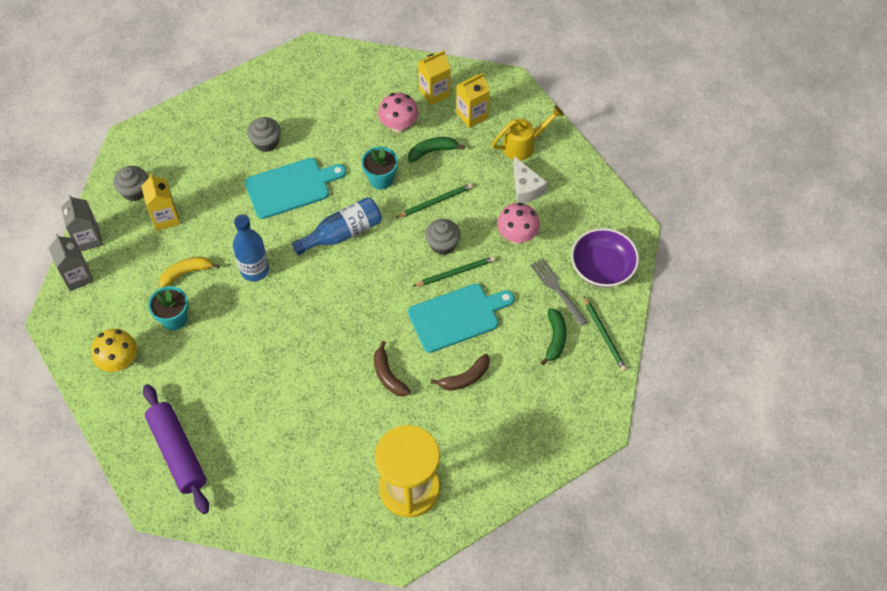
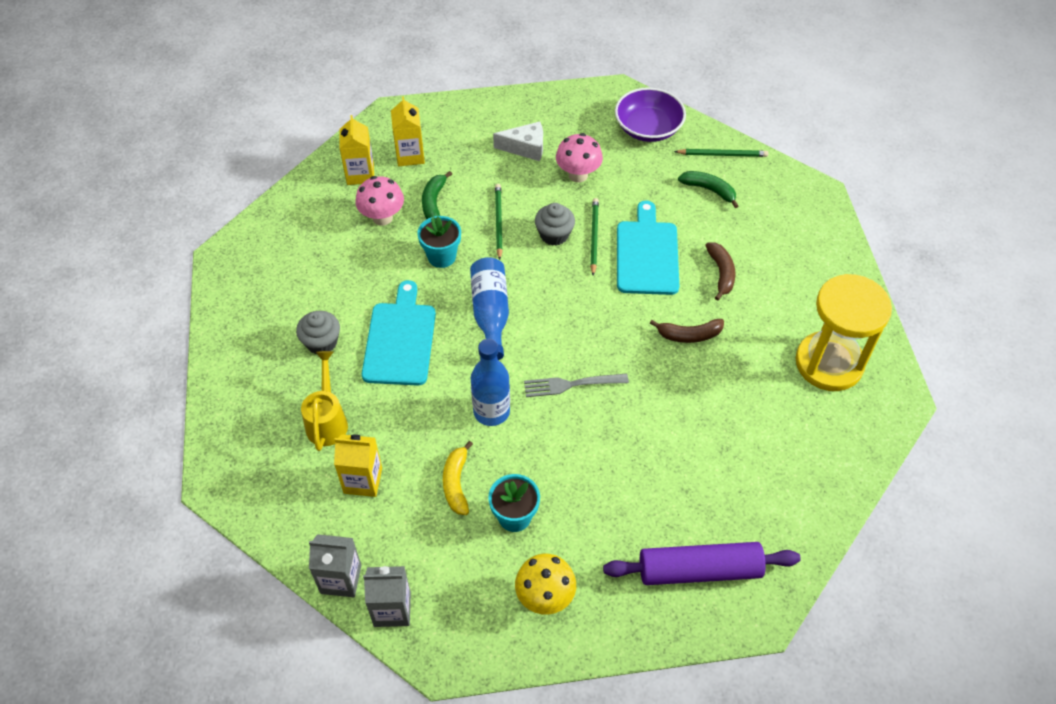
camera: 65 degrees left, 5 degrees down
grey cupcake [113,166,148,201] -> none
yellow watering can [492,105,564,161] -> yellow watering can moved to [301,351,348,451]
grey fork [530,258,588,326] -> grey fork moved to [524,374,629,397]

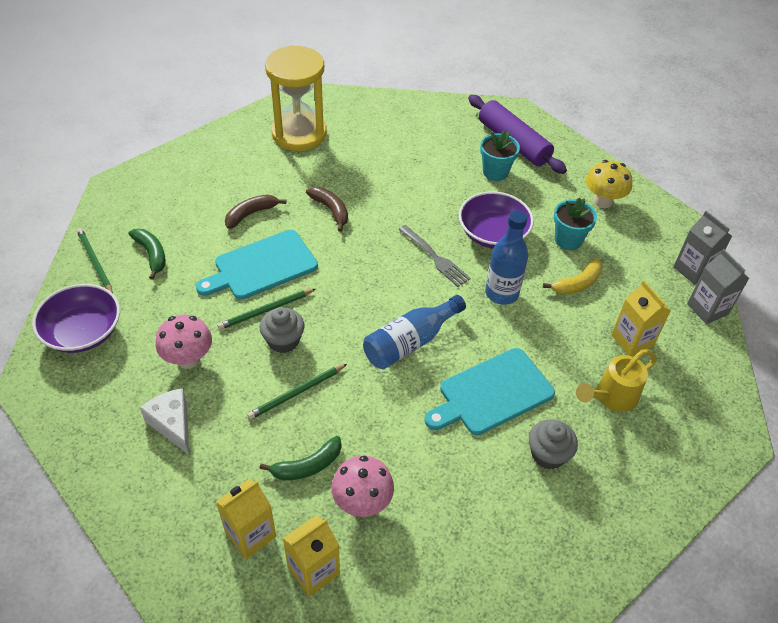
camera: 125 degrees left, 5 degrees down
turquoise flower pot [417,216,461,268] -> turquoise flower pot moved to [480,131,520,181]
green banana [678,171,739,208] -> green banana turned 150 degrees clockwise [129,229,166,280]
none -> purple bowl [459,191,534,248]

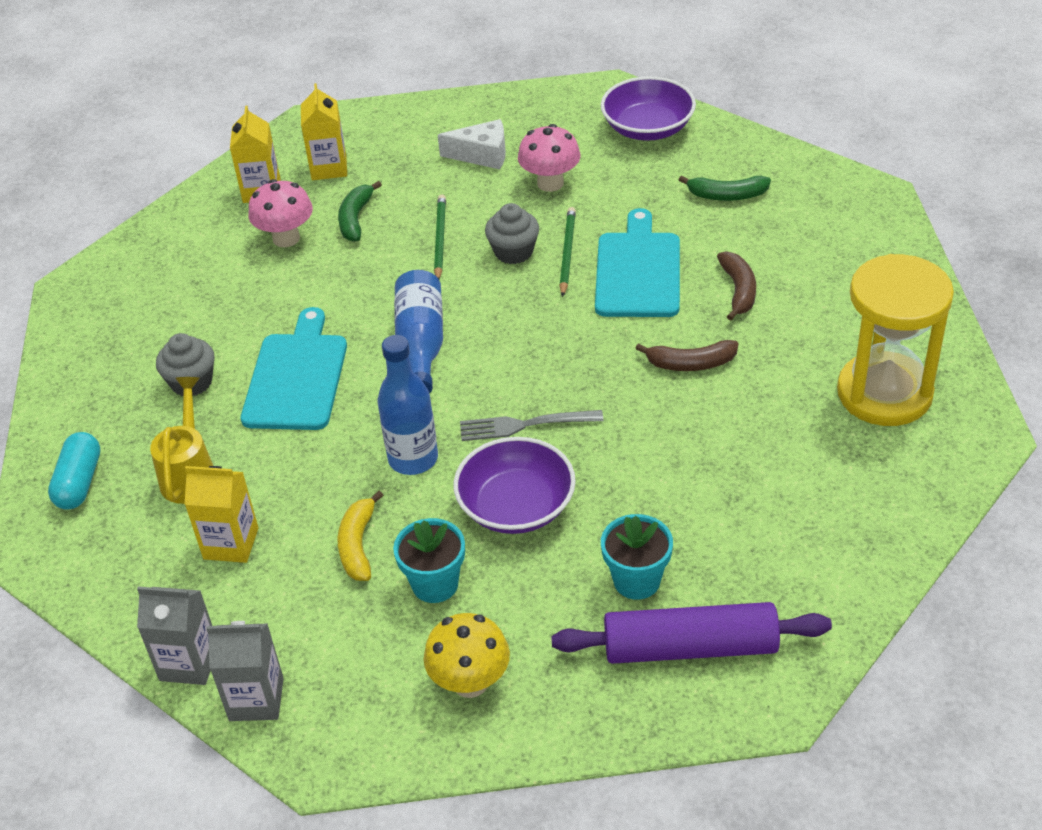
camera: 130 degrees right, 5 degrees down
green pencil [77,228,113,293] -> none
none -> turquoise capsule [48,432,100,510]

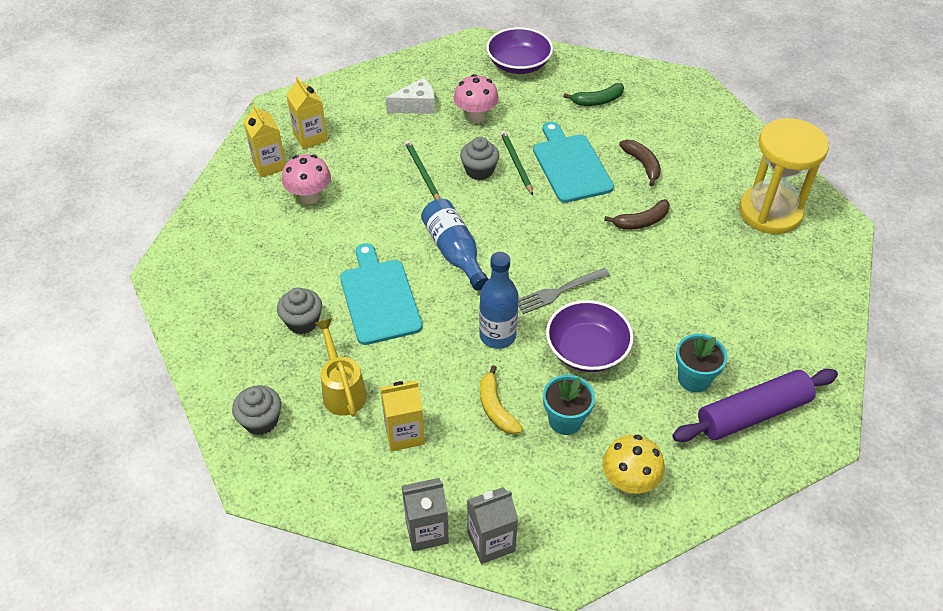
camera: 25 degrees left, 5 degrees up
turquoise capsule [48,432,100,510] -> grey cupcake [232,385,281,435]
green banana [338,181,382,242] -> none

